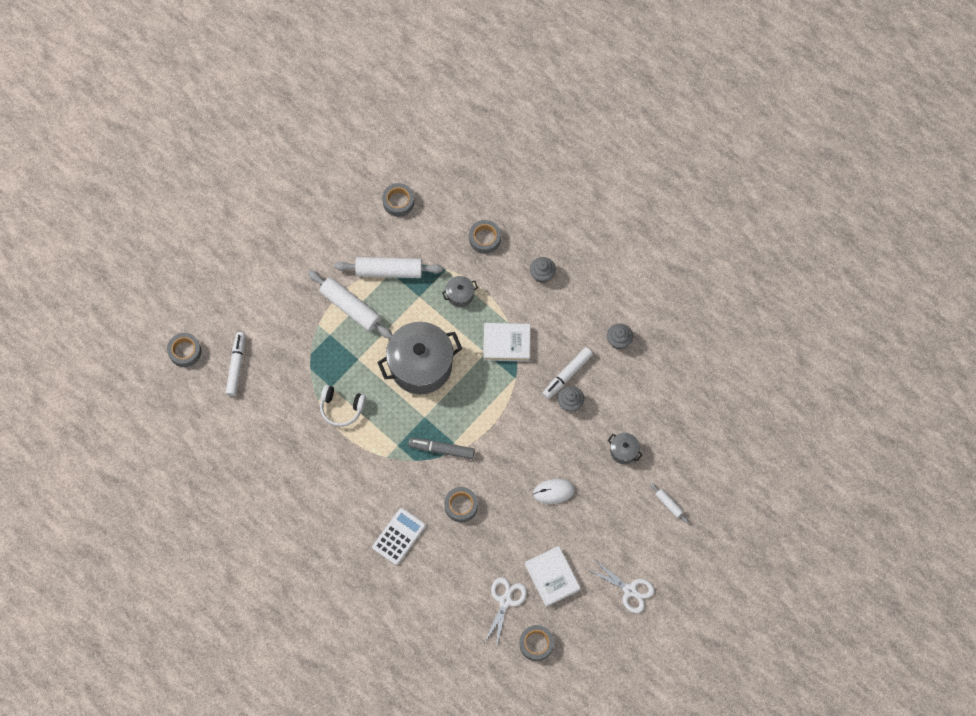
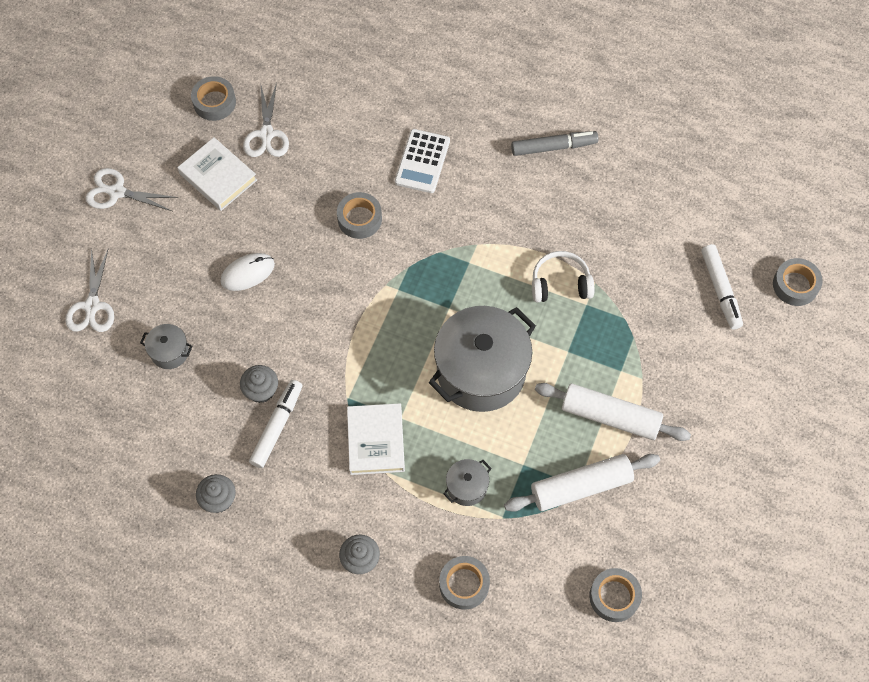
camera: 160 degrees right, 5 degrees down
grey marker [408,438,475,459] -> grey marker moved to [511,131,599,156]
white book [483,323,530,362] -> white book turned 75 degrees counterclockwise [347,403,405,475]
white rolling pin [651,484,689,523] -> white scissors [65,248,114,332]

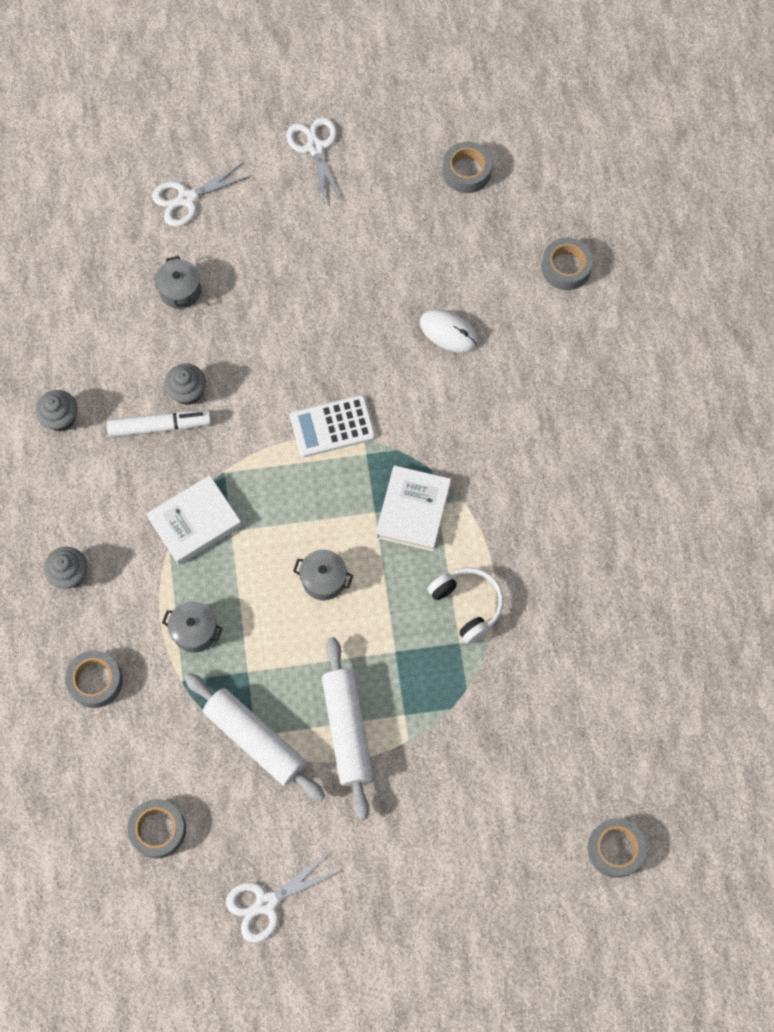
camera: 60 degrees right, 5 degrees up
white book [177,137,257,211] -> white book moved to [376,465,451,552]
white mouse [220,253,275,291] -> white mouse moved to [420,309,478,353]
white scissors [243,82,289,157] -> white scissors moved to [226,852,339,943]
grey tape [337,192,382,239] -> grey tape moved to [542,238,593,290]
white calculator [395,129,450,193] -> white calculator moved to [290,395,375,457]
grey pot [429,306,536,412] -> grey pot [293,550,353,600], size x0.43
grey marker [511,131,599,156] -> none
white marker [701,244,743,330] -> none

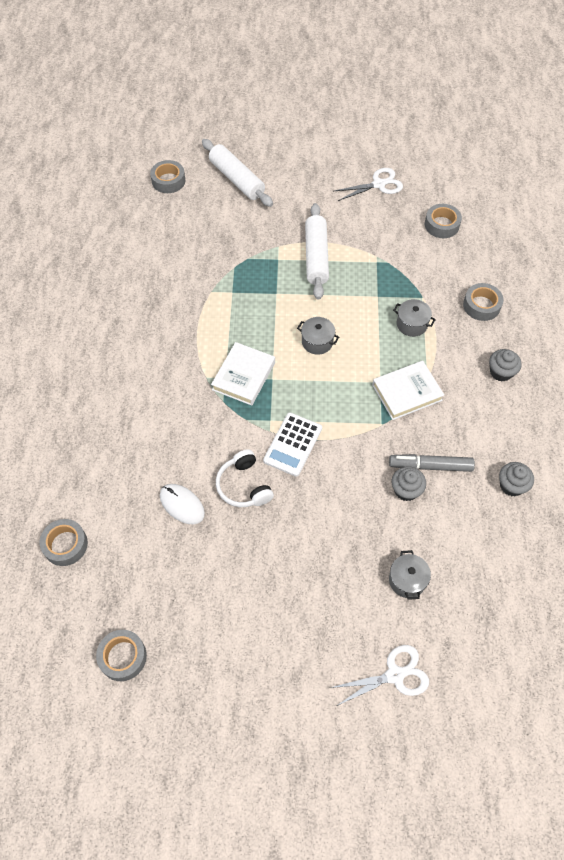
camera: 170 degrees left, 10 degrees down
white marker [107,410,211,437] -> grey marker [389,454,475,472]
white rolling pin [185,673,325,802] -> white rolling pin moved to [202,139,273,207]
white scissors [286,117,343,206] -> none
white calculator [290,395,375,457] -> white calculator turned 120 degrees clockwise [263,413,322,477]
white headphones [427,568,504,644] -> white headphones moved to [216,449,274,507]

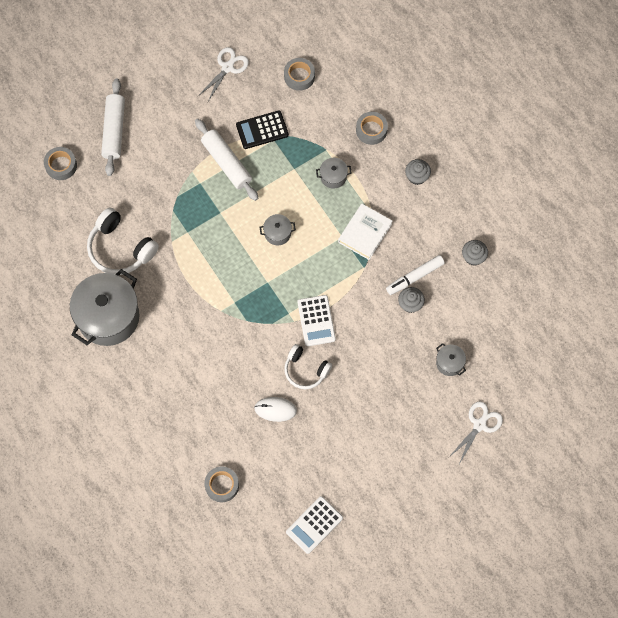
camera: 35 degrees left, 10 degrees up
grey tape [96,630,147,681] -> white calculator [286,496,343,554]
white rolling pin [202,139,273,207] -> white rolling pin turned 75 degrees clockwise [101,78,125,176]
white book [211,342,275,406] -> none
grey marker [389,454,475,472] -> white marker [386,255,445,295]
none -> grey pot [70,269,139,346]
none -> white headphones [87,207,159,275]
none -> black calculator [236,111,289,149]

